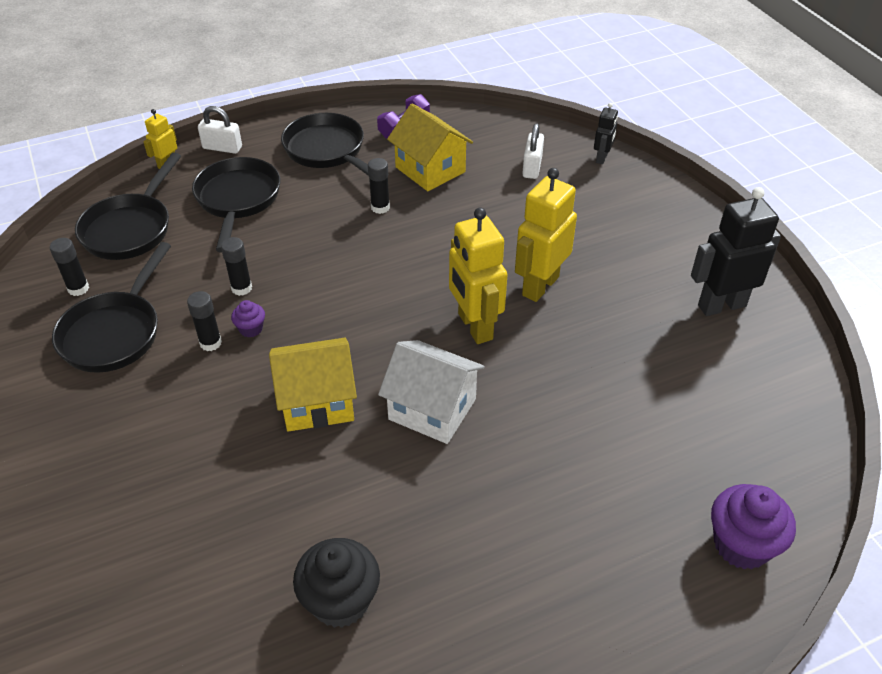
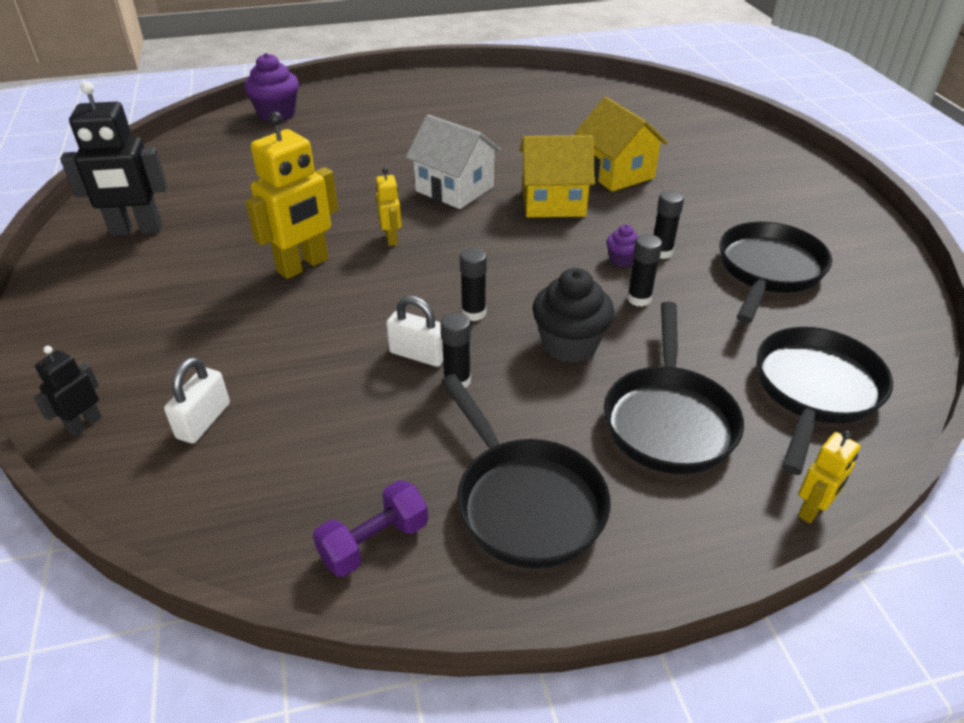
camera: 170 degrees left, 5 degrees down
black glue stick [50,238,89,296] -> black glue stick moved to [460,248,487,321]
white padlock [198,106,242,154] -> white padlock moved to [386,296,443,367]
black cupcake [293,538,380,628] -> black cupcake moved to [533,268,614,363]
yellow house [387,104,473,191] -> yellow house moved to [575,97,668,191]
yellow robot [449,208,507,344] -> yellow robot [376,167,402,246], size x0.51

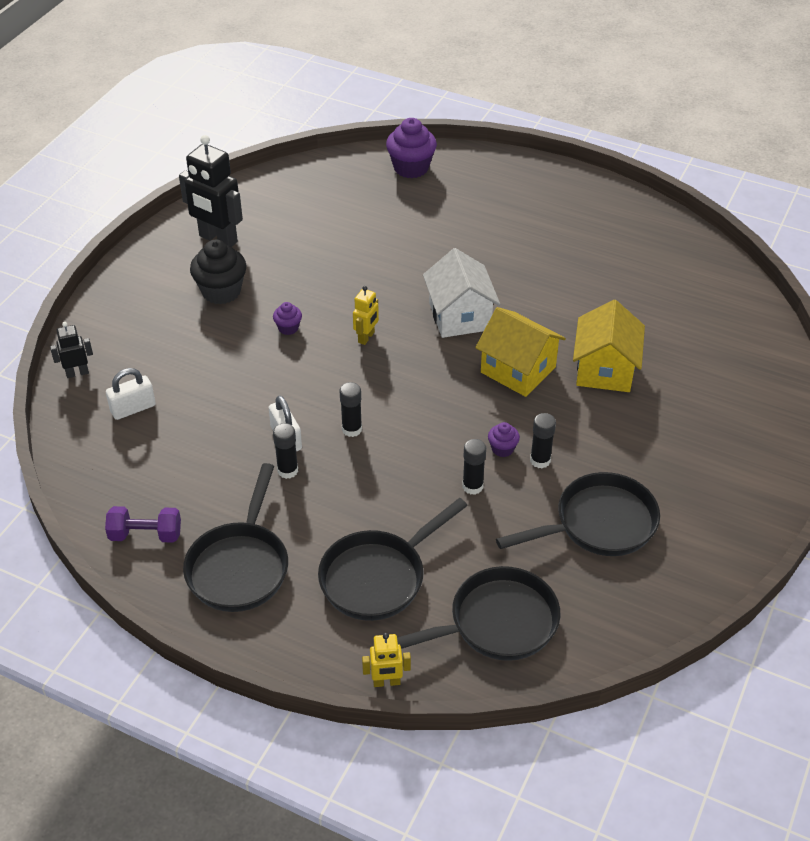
camera: 40 degrees right, 5 degrees up
yellow robot [245,111,338,279] -> purple cupcake [273,302,302,335]
black cupcake [533,268,614,363] -> black cupcake moved to [190,240,246,304]

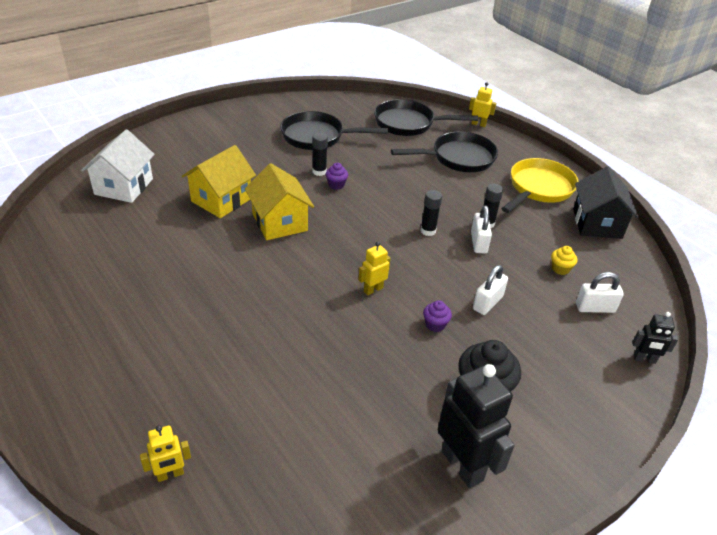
camera: 155 degrees left, 5 degrees down
purple dumbbell [105,506,181,543] -> black house [573,166,639,239]
black pan [183,463,288,612] -> yellow pan [501,158,578,213]
purple cupcake [386,118,437,178] -> yellow robot [140,425,191,482]
white house [423,248,500,338] -> white house moved to [81,129,155,203]
black glue stick [462,439,486,495] -> none
none -> white padlock [473,265,508,315]
none -> yellow cupcake [551,246,577,275]

